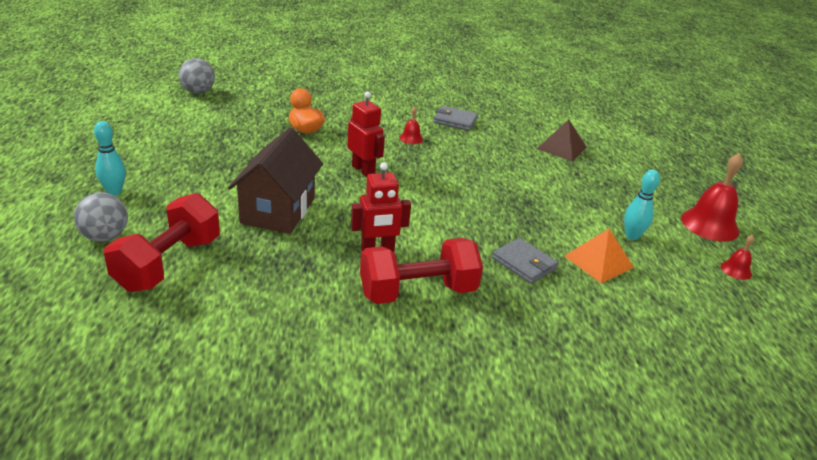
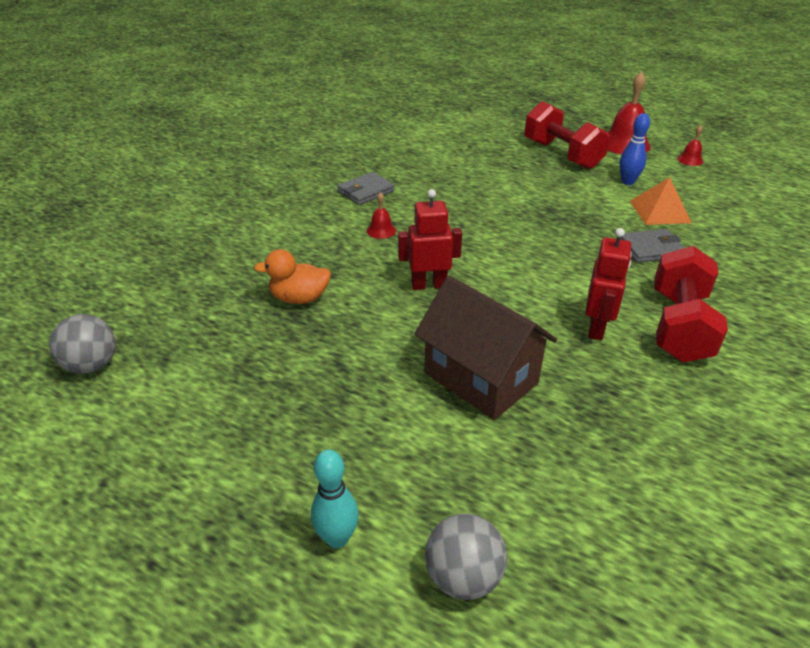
camera: 55 degrees left, 5 degrees up
red dumbbell [104,193,220,292] -> red dumbbell moved to [524,101,610,169]
brown pyramid [537,119,587,162] -> none
turquoise bowling pin [624,170,660,240] -> blue bowling pin [619,113,650,185]

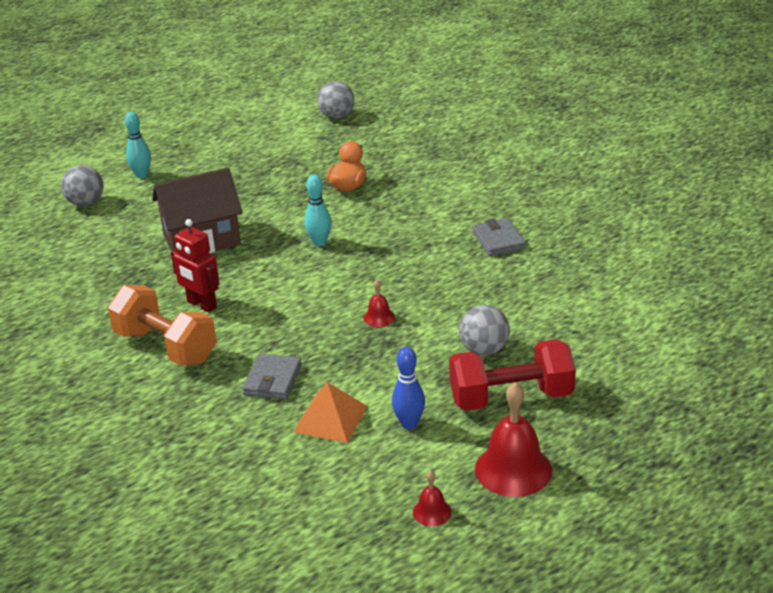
camera: 115 degrees right, 5 degrees down
red bell [367,192,396,239] -> red bell moved to [364,280,395,327]
red robot [398,189,462,290] -> turquoise bowling pin [304,175,332,246]
red dumbbell [654,246,728,362] -> orange dumbbell [108,285,217,366]
none -> grey ball [459,305,510,355]

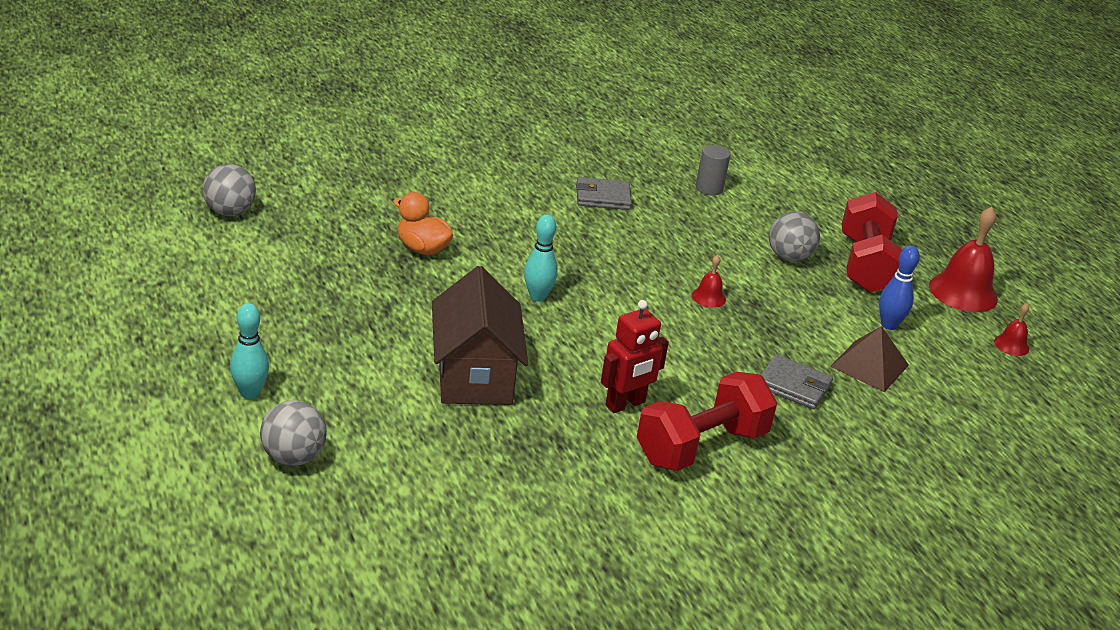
camera: 80 degrees left, 0 degrees up
orange dumbbell [108,285,217,366] -> red dumbbell [637,372,777,471]
orange pyramid [293,382,367,443] -> brown pyramid [830,326,909,392]
none -> grey cylinder [696,145,730,195]

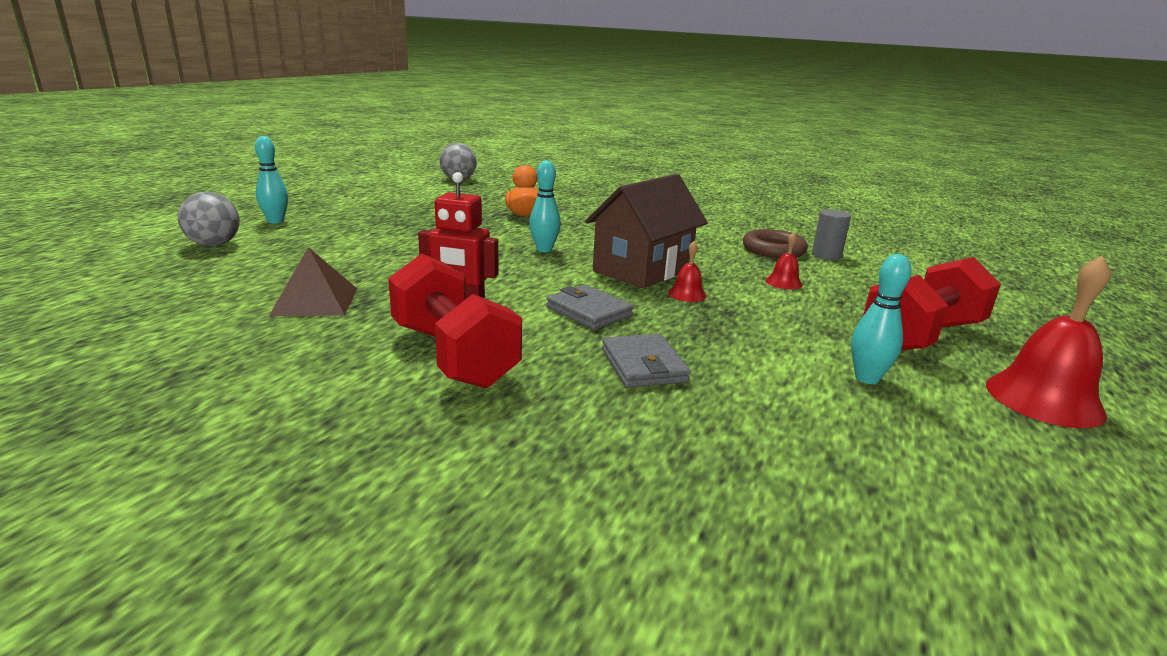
camera: 50 degrees right, 10 degrees down
brown house [432,266,528,405] -> brown house moved to [585,174,708,288]
grey wallet [576,177,632,210] -> grey wallet moved to [546,285,634,330]
red dumbbell [637,372,777,471] -> red dumbbell turned 45 degrees clockwise [388,254,522,388]
grey ball [769,211,820,262] -> none
brown pyramid [830,326,909,392] -> brown pyramid moved to [269,247,357,316]
blue bowling pin [879,245,920,330] -> turquoise bowling pin [851,254,912,384]
red bell [994,303,1029,356] -> red bell moved to [766,232,802,289]
none -> brown ring [743,229,808,258]

